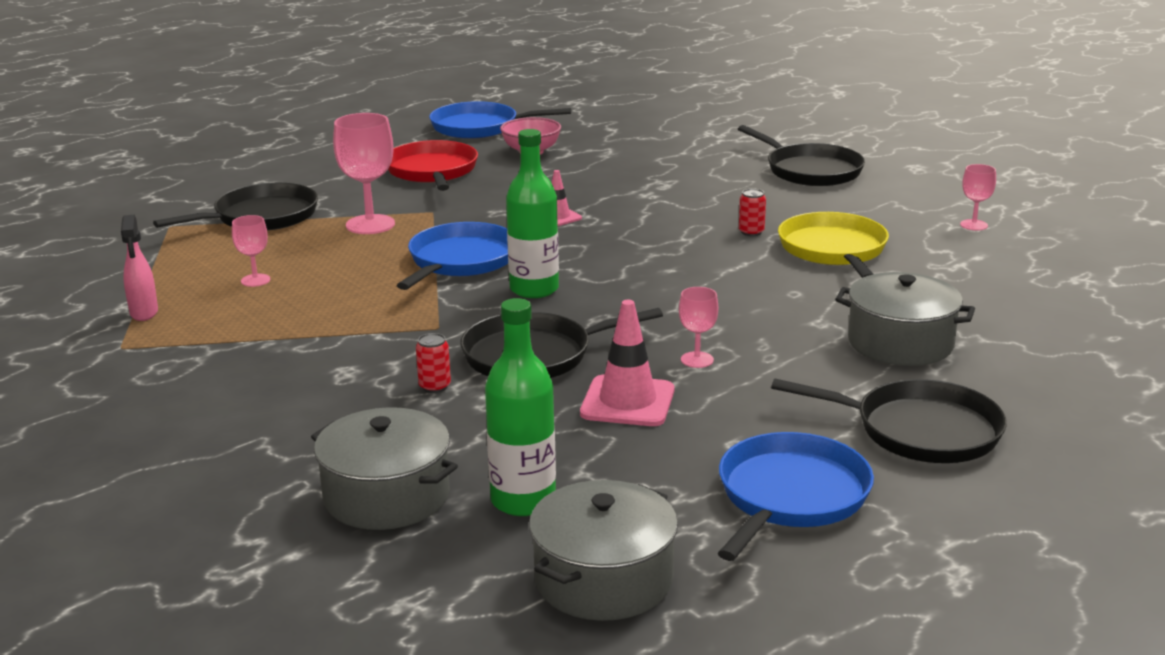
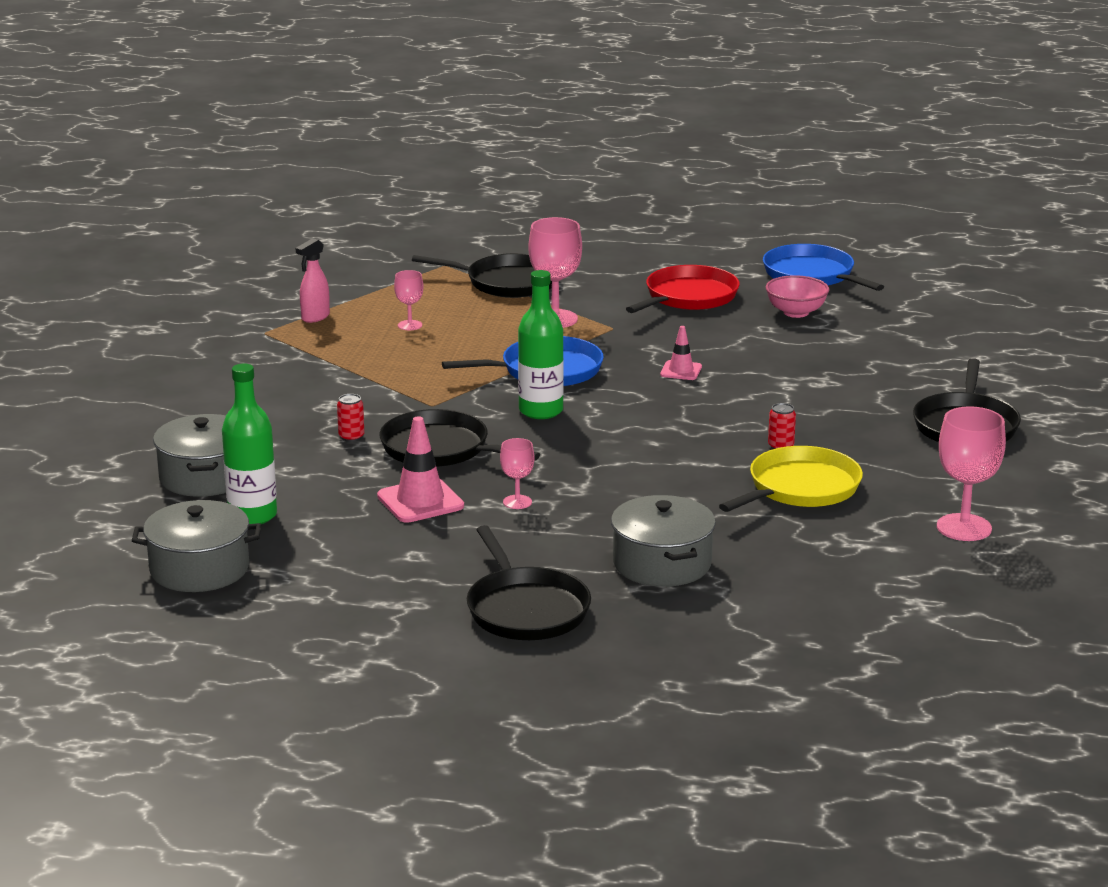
camera: 50 degrees right, 0 degrees up
blue pan [718,432,874,561] -> none
pink goblet [960,164,996,231] -> pink goblet [937,406,1006,541], size x1.84

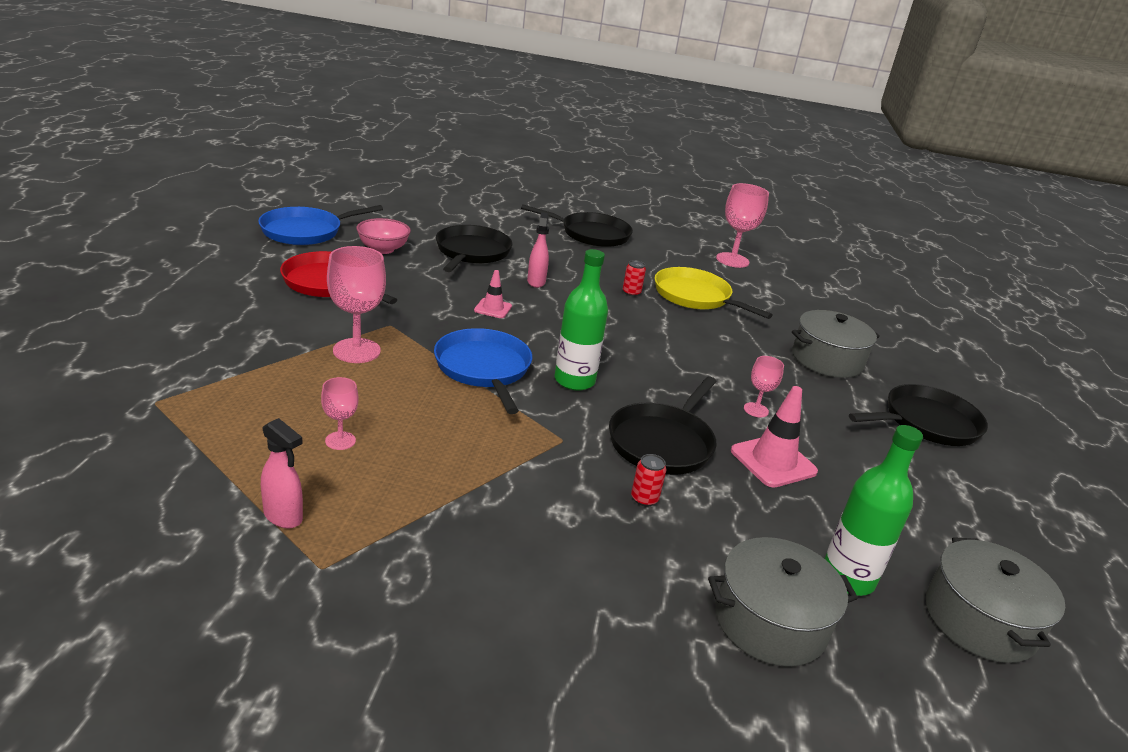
camera: 95 degrees left, 5 degrees up
black pan [412,253,552,298] -> black pan moved to [436,225,512,272]
none -> pink spray bottle [527,212,549,288]

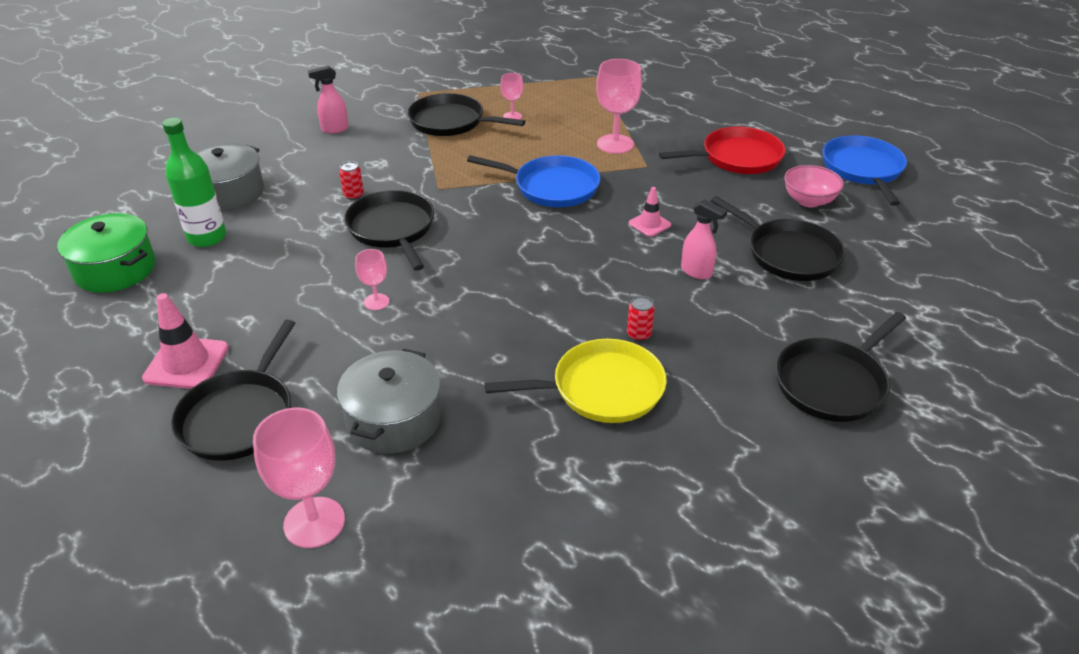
camera: 130 degrees right, 10 degrees up
pink spray bottle [261,418,303,528] -> pink spray bottle moved to [308,66,349,134]
green bottle [555,249,608,391] -> none
pink goblet [716,183,769,268] -> pink goblet moved to [253,408,345,548]
pink traffic cone [731,386,818,488] -> pink traffic cone moved to [142,293,229,389]
grey pot [926,537,1065,663] -> green pot [57,213,156,293]
none -> black pan [407,93,525,136]

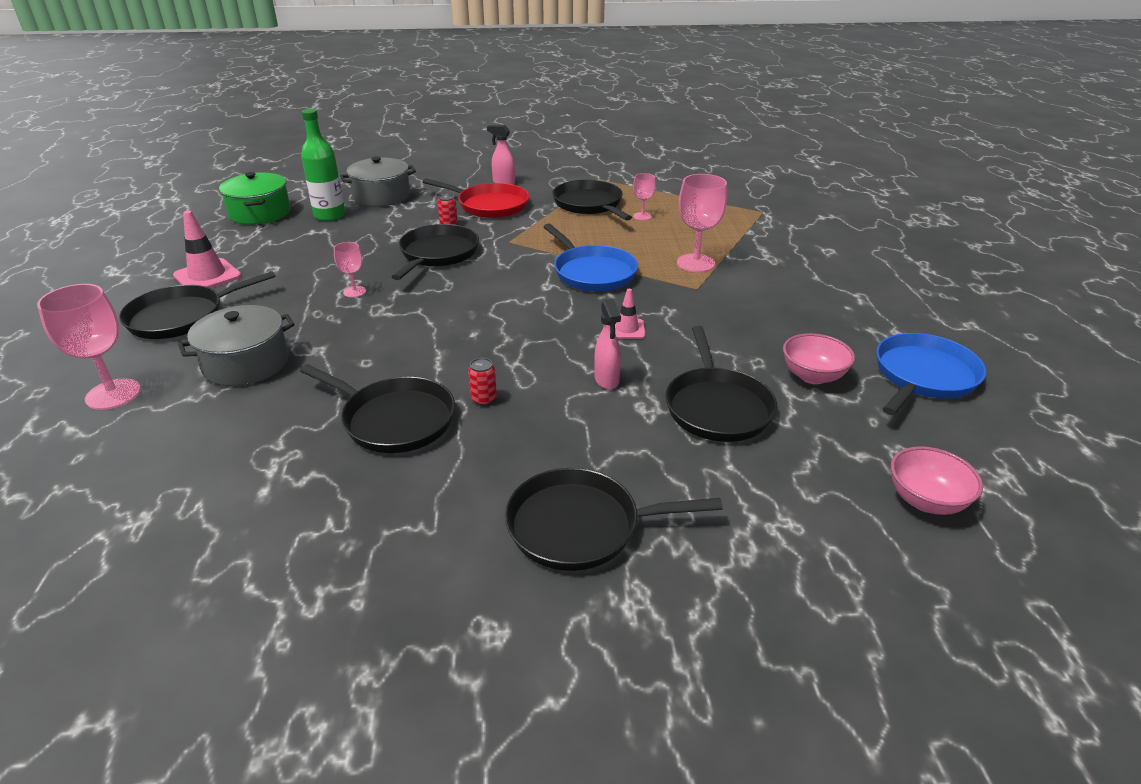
camera: 40 degrees right, 5 degrees down
yellow pan [485,339,667,423] -> black pan [300,364,455,453]
red pan [659,127,786,174] -> red pan moved to [423,178,529,218]
none -> pink bowl [891,446,983,515]

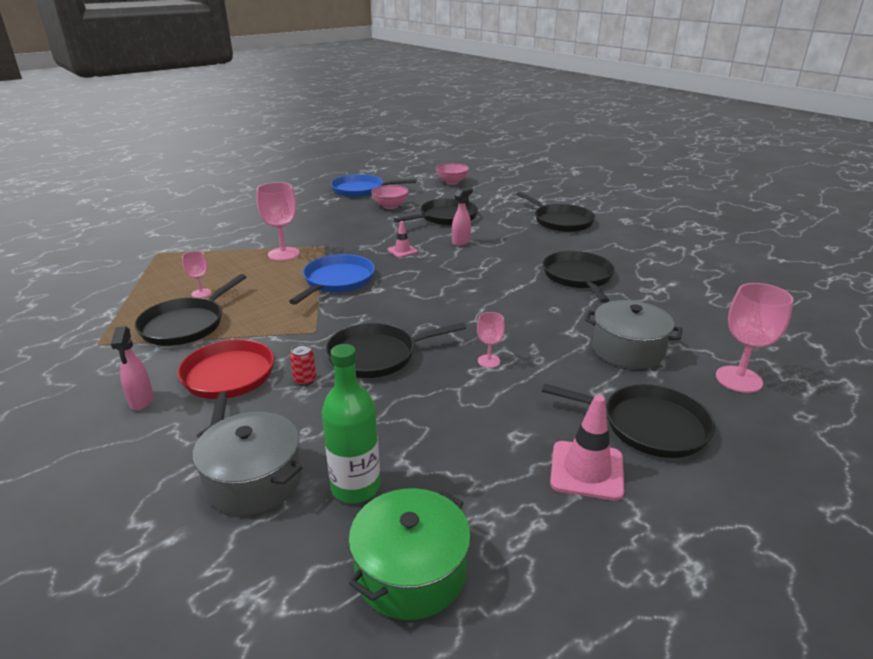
camera: 125 degrees left, 5 degrees down
red can [468,358,497,406] -> none

